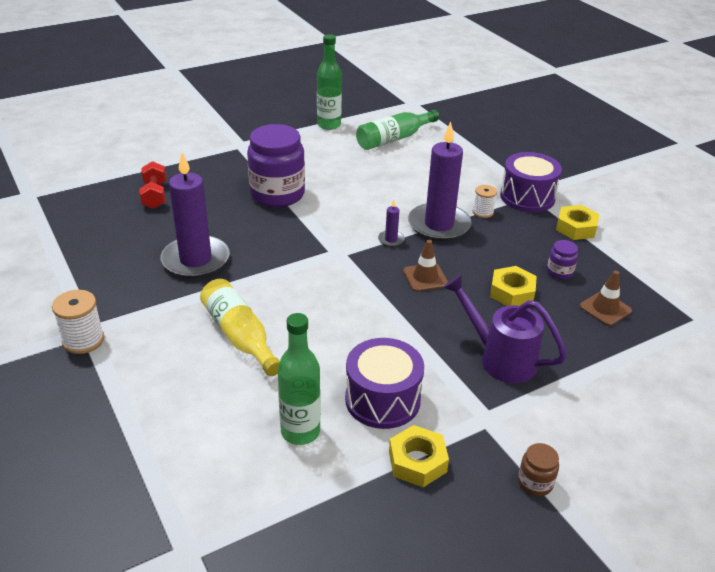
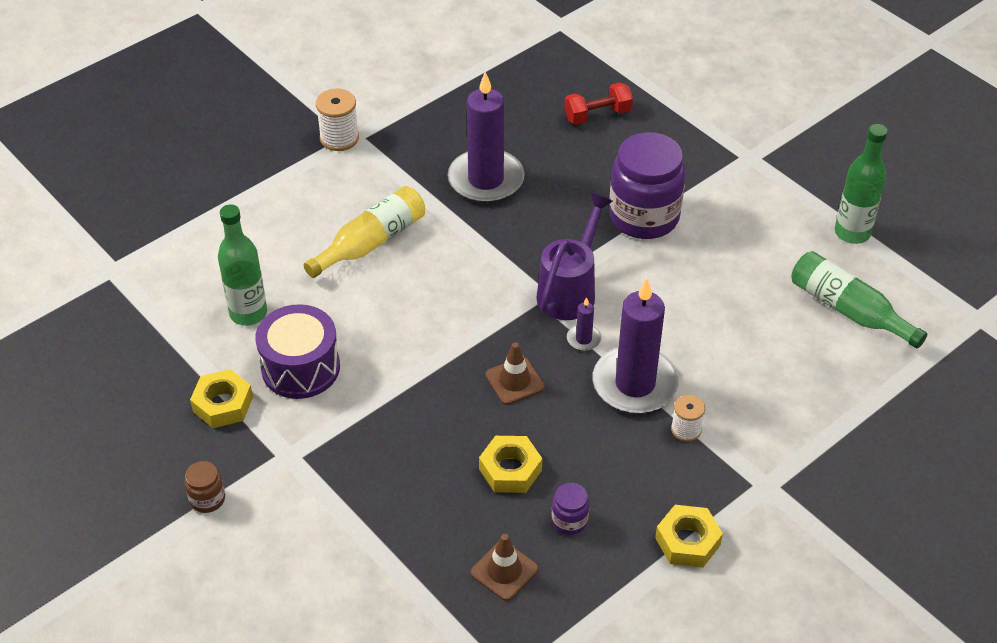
camera: 80 degrees right, 10 degrees up
purple watering can [443,274,567,383] -> purple watering can moved to [536,193,613,320]
purple drum [500,152,562,212] -> none

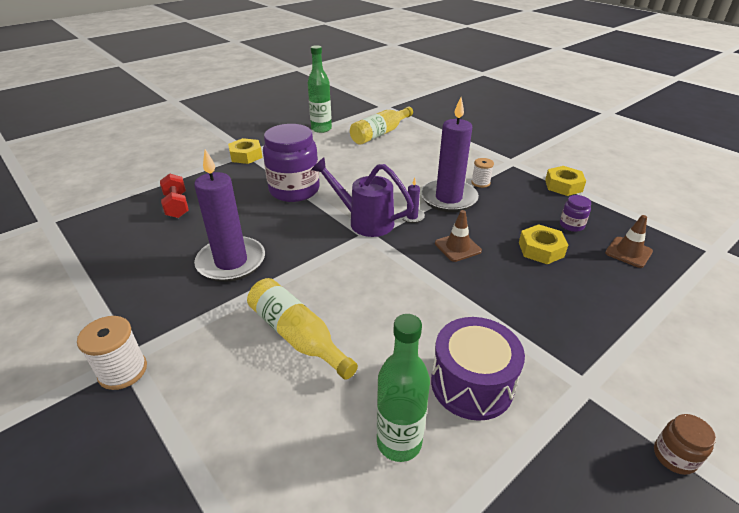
camera: 90 degrees left, 10 degrees down
yellow nut [190,369,253,428] -> yellow nut moved to [228,138,263,164]
green bottle [791,251,927,349] -> yellow bottle [350,107,413,145]

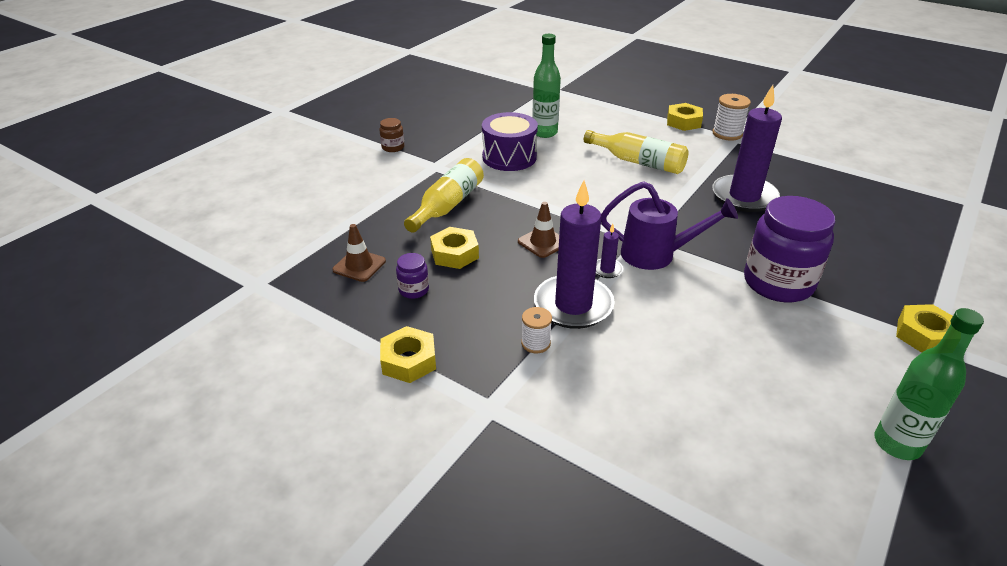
camera: 165 degrees right, 0 degrees up
red dumbbell [160,173,189,218] -> none
yellow bottle [350,107,413,145] -> yellow bottle moved to [404,158,484,233]
none -> yellow nut [667,103,703,131]

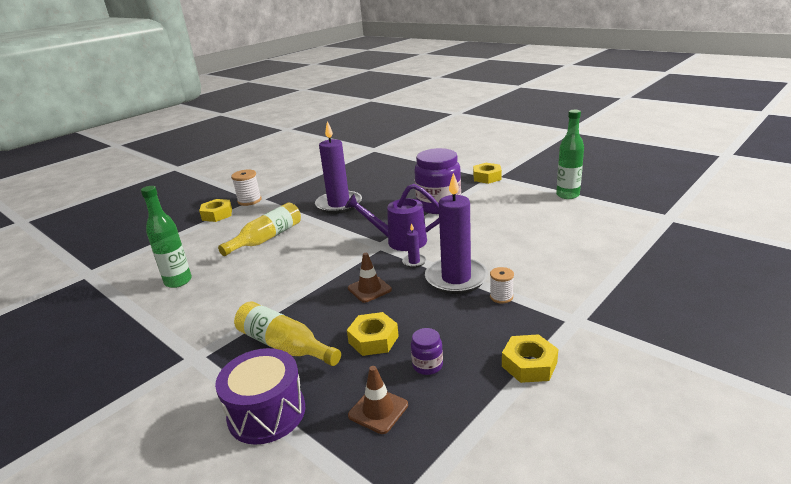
camera: 80 degrees left, 10 degrees down
brown jar [379,118,404,152] -> none
purple drum [482,112,538,171] -> purple drum moved to [215,348,305,445]
purple watering can [601,181,738,270] -> purple watering can turned 105 degrees counterclockwise [345,184,439,251]

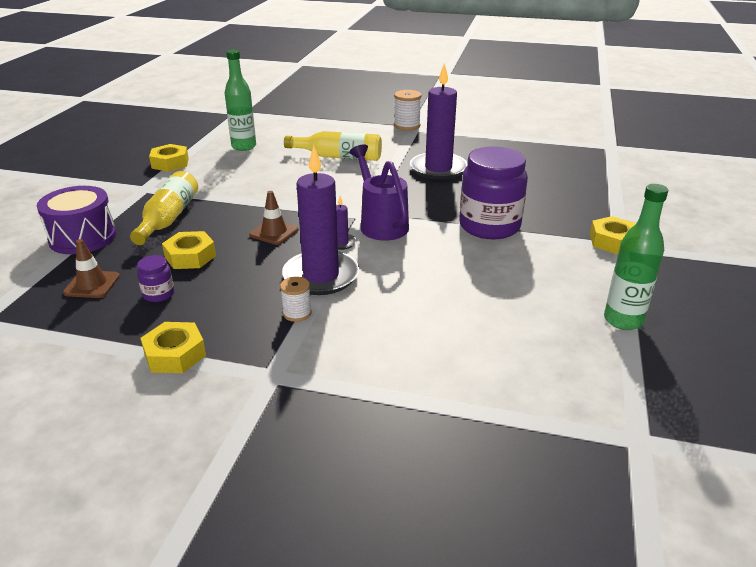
camera: 60 degrees right, 5 degrees up
yellow nut [199,199,232,222] -> yellow nut moved to [149,144,189,172]

